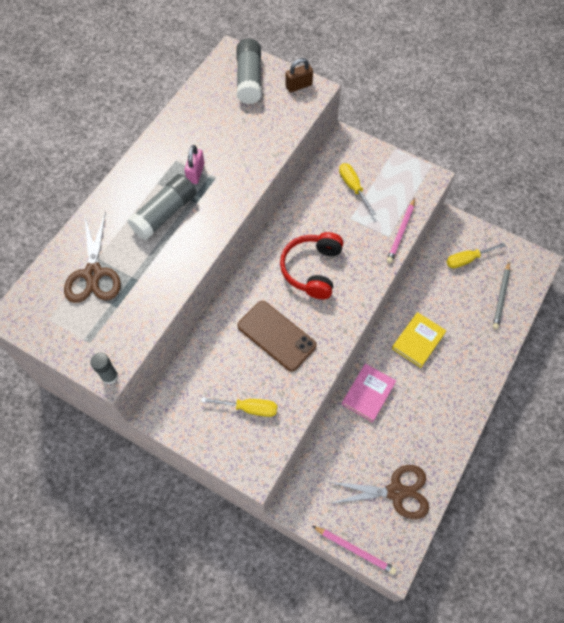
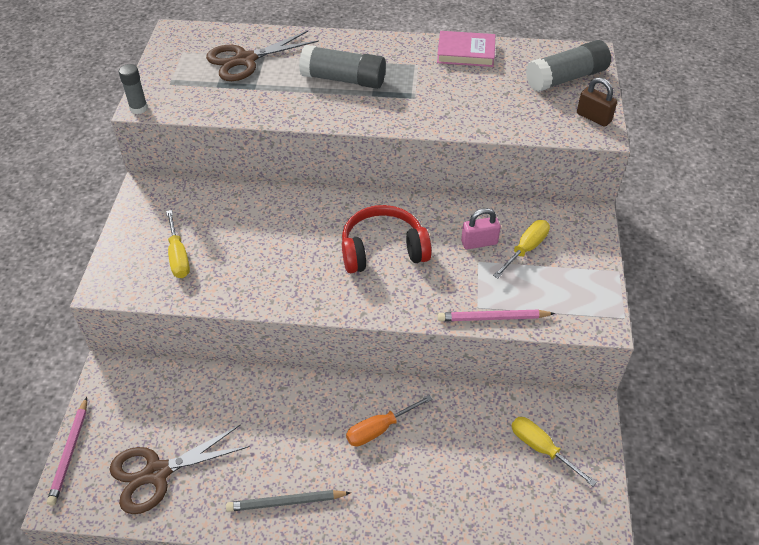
camera: 65 degrees right, 15 degrees down
pink padlock [184,145,204,184] -> pink padlock moved to [461,208,501,250]
brown phone [238,301,316,371] -> none
brown scissors [329,465,429,519] -> brown scissors turned 90 degrees clockwise [110,424,250,514]
pink book [342,364,396,422] -> pink book moved to [437,31,495,67]
yellow book [392,312,446,368] -> orange screwdriver [346,395,433,447]
grey pencil [493,262,510,329] -> grey pencil moved to [226,490,351,512]

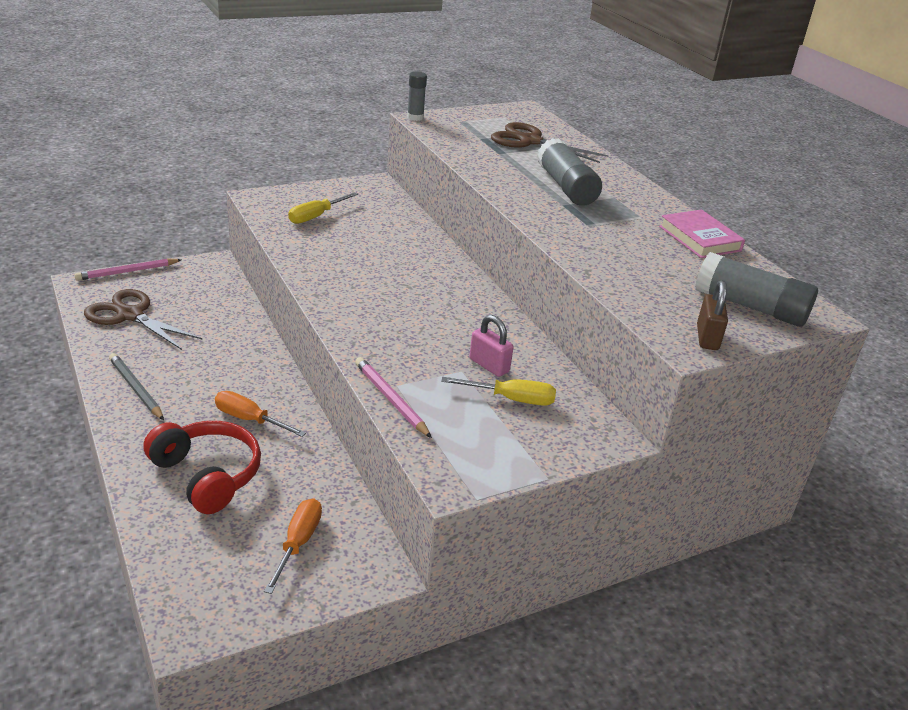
camera: 55 degrees right, 15 degrees down
red headphones [342,205,432,273] -> red headphones moved to [143,421,261,514]
yellow screwdriver [511,417,597,486] -> orange screwdriver [264,498,322,594]

